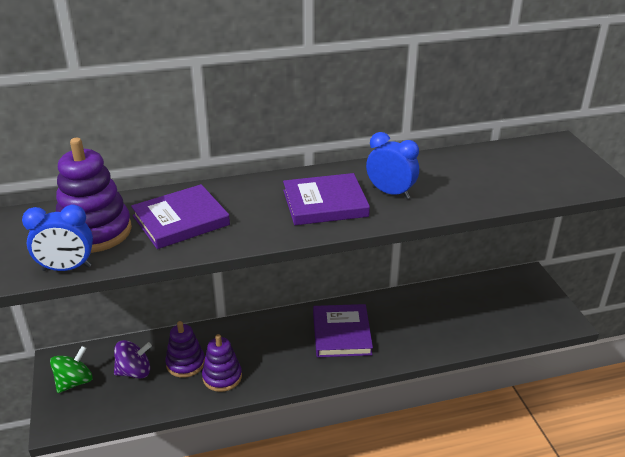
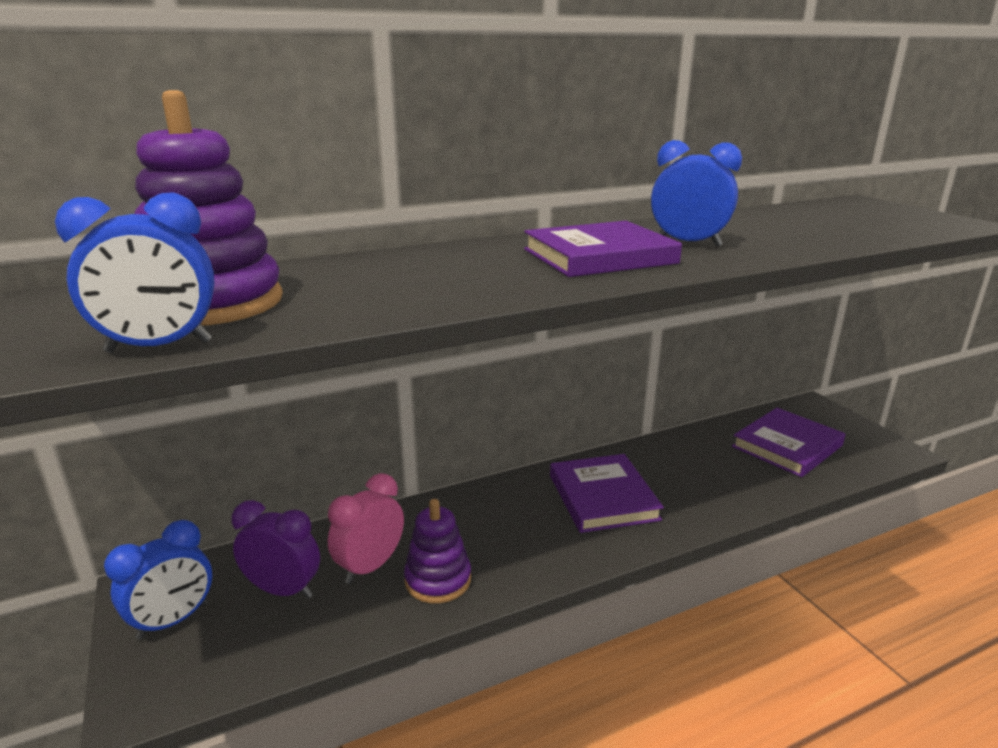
camera: 10 degrees left, 10 degrees down
green spinning top [50,346,93,393] -> blue clock [104,520,212,639]
purple spinning top [114,340,152,379] -> purple clock [231,500,320,599]
purple book [131,184,230,249] -> purple book moved to [732,408,845,477]
purple stacking toy [165,321,205,378] -> pink clock [328,473,404,584]

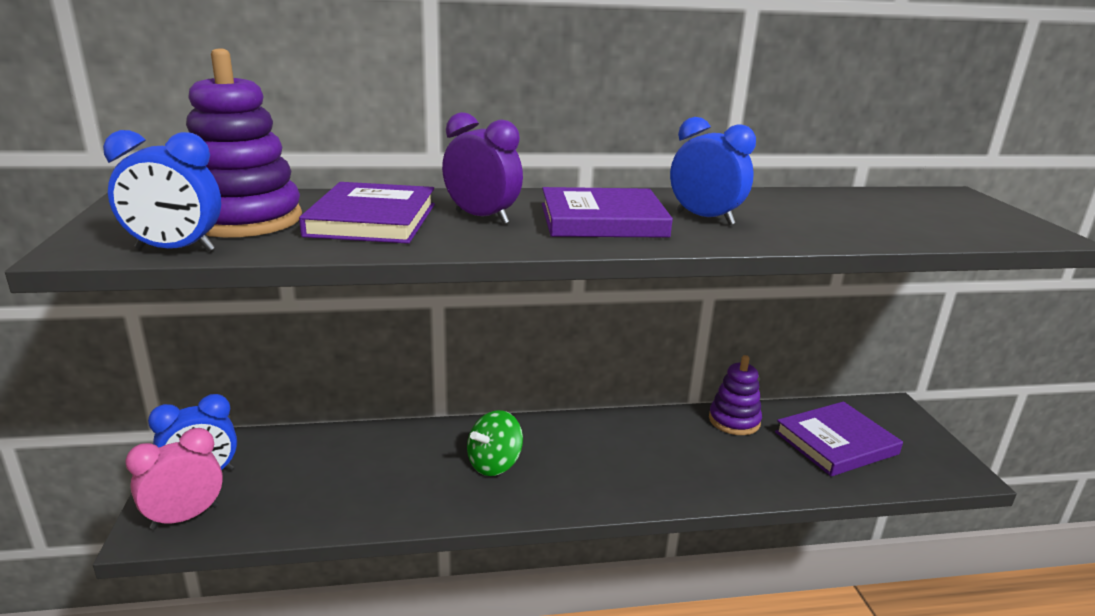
camera: 15 degrees right, 0 degrees up
purple clock [231,500,320,599] -> purple clock moved to [442,112,523,224]
pink clock [328,473,404,584] -> pink clock moved to [125,428,223,530]
purple stacking toy [404,499,471,604] -> purple stacking toy moved to [709,355,762,435]
purple book [550,454,664,533] -> purple book moved to [299,182,435,244]
none -> green spinning top [467,410,523,476]

